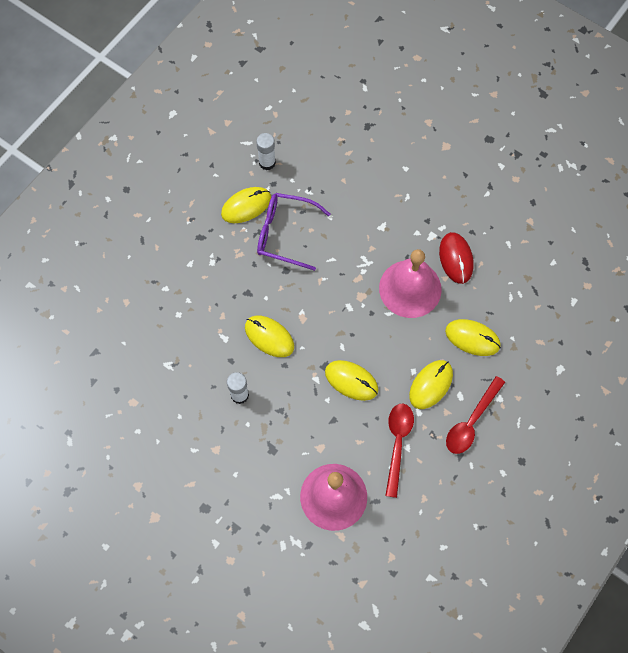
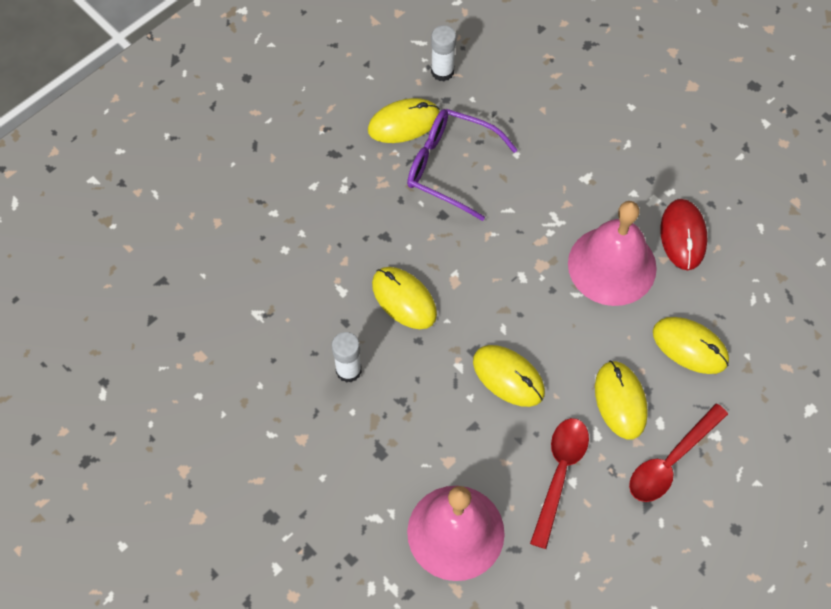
camera: 10 degrees right, 5 degrees down
yellow mouse [409,360,453,409] -> yellow mouse turned 60 degrees counterclockwise [595,361,648,439]

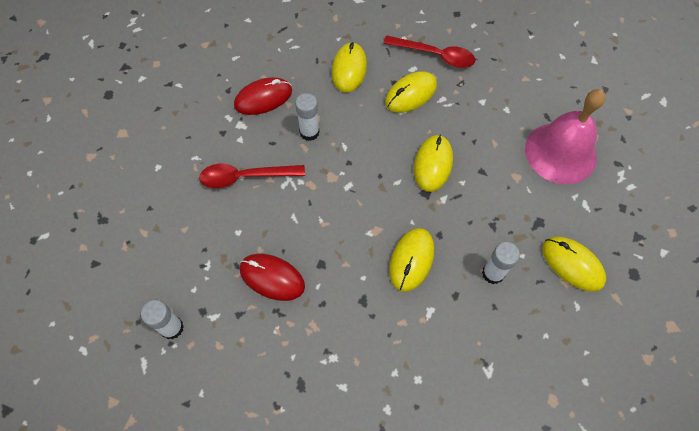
camera: 115 degrees left, 0 degrees up
yellow mouse [368,98,440,143] -> yellow mouse moved to [542,236,606,292]
purple glasses [407,109,518,221] -> red mouse [240,254,305,301]
red spoon [530,418,589,549] -> red spoon moved to [199,164,305,188]
pink bell [568,201,657,306] -> white glue stick [295,93,320,141]

